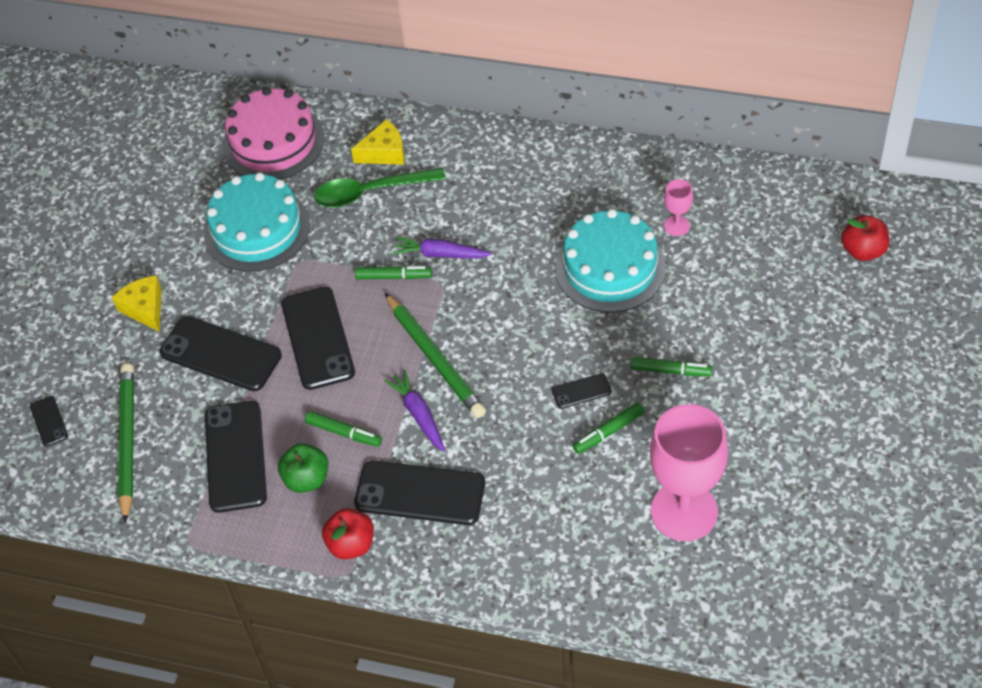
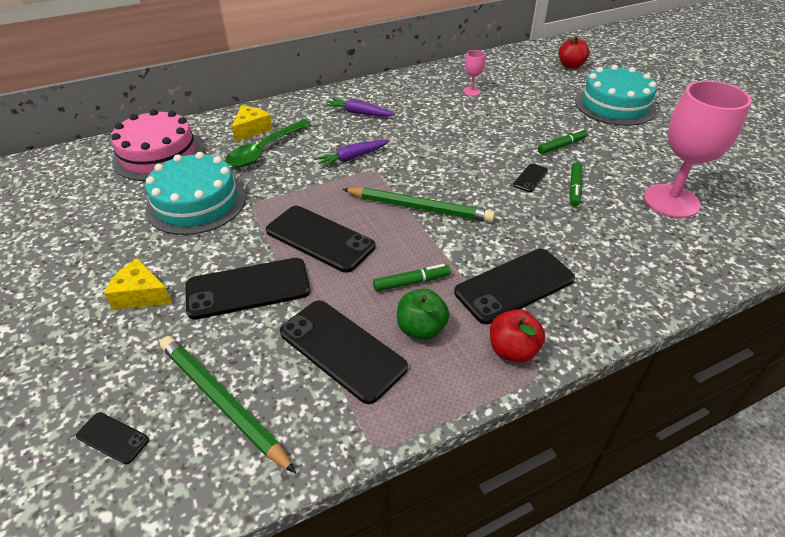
camera: 45 degrees left, 10 degrees down
green marker [355,266,432,279] -> none
purple carrot [384,370,445,452] -> purple carrot moved to [325,98,395,117]
turquoise cake [555,209,666,313] -> turquoise cake moved to [575,65,657,126]

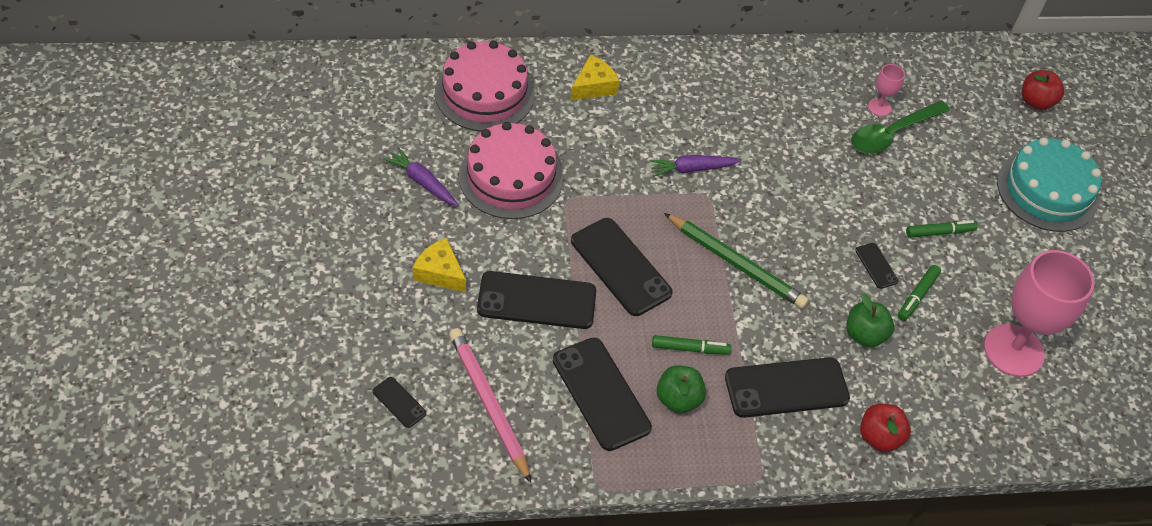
camera: 15 degrees right, 10 degrees up
turquoise cake [145,152,246,235] -> pink cake [459,122,563,219]
green pencil [160,336,296,473] -> pink pencil [449,328,531,483]
green spoon [225,119,311,167] -> green spoon moved to [851,101,950,154]
purple carrot [325,98,395,117] -> purple carrot moved to [383,147,459,206]
red apple [490,309,545,363] -> red apple moved to [860,404,911,452]
black phone [513,163,548,192] -> black phone turned 75 degrees counterclockwise [855,243,899,289]
none -> green apple [846,293,894,347]

